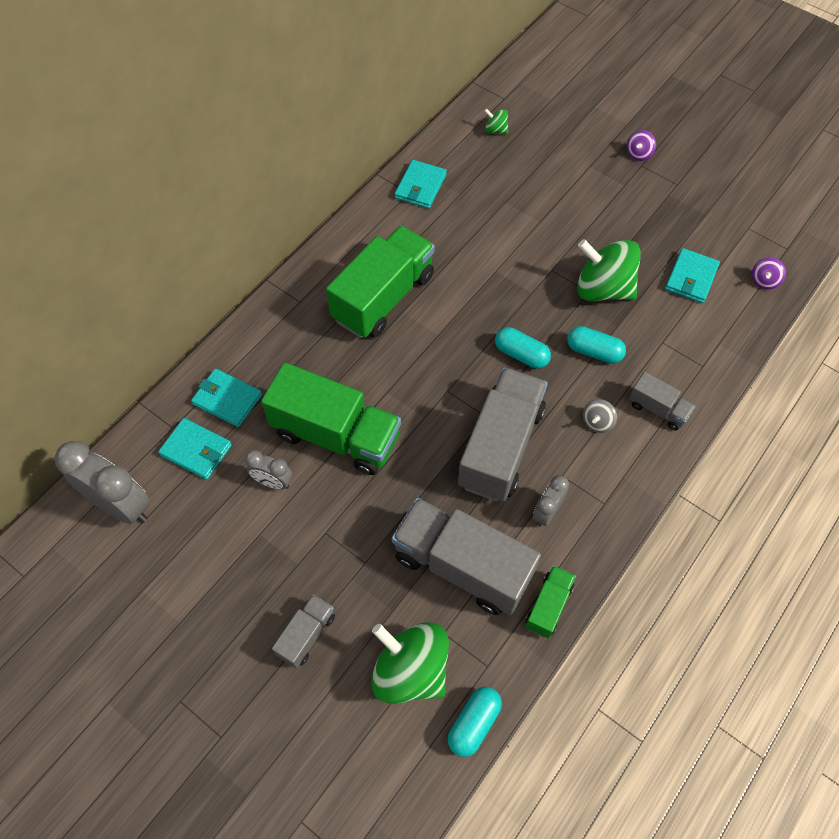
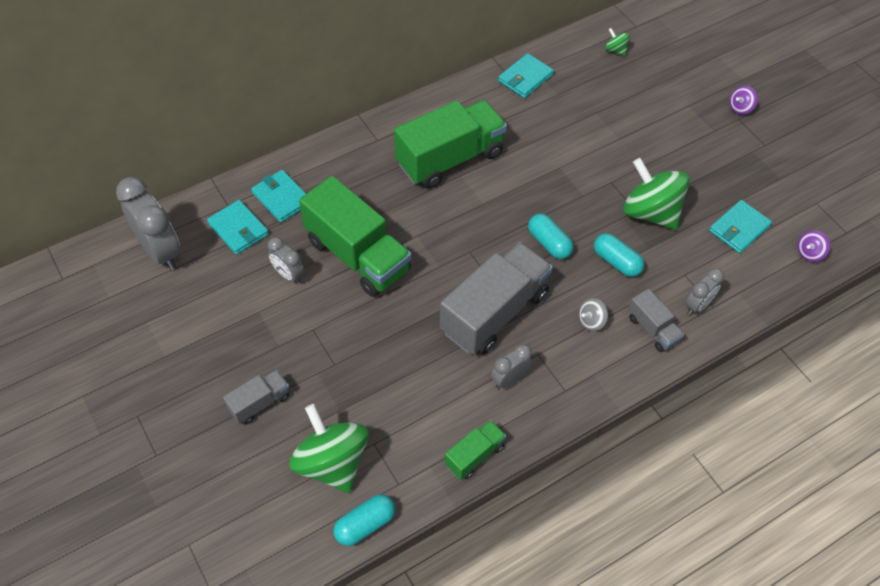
camera: 20 degrees right, 5 degrees down
grey truck [392,498,541,615] -> none
none -> grey clock [685,268,724,315]

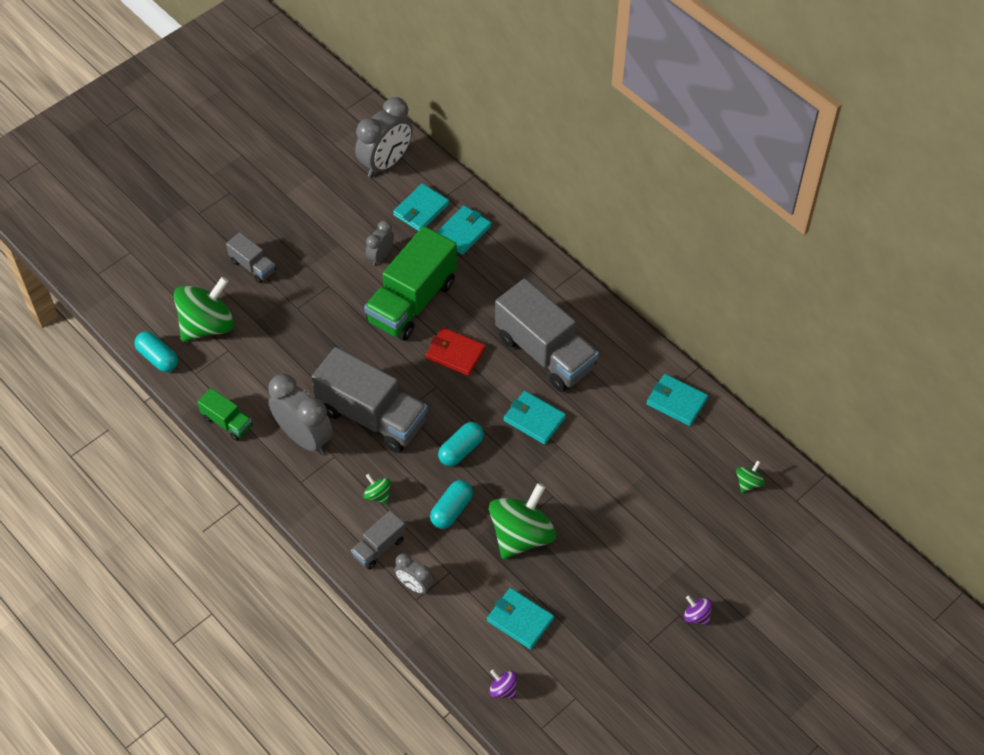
camera: 80 degrees right, 0 degrees up
green truck [394,100,507,188] -> grey truck [495,278,599,392]
grey clock [491,344,532,389] -> grey clock [268,374,333,454], size x1.85
grey spinning top [579,298,608,331] -> green spinning top [364,474,391,504]
none -> red wallet [426,327,486,376]
none -> turquoise wallet [504,391,566,444]

